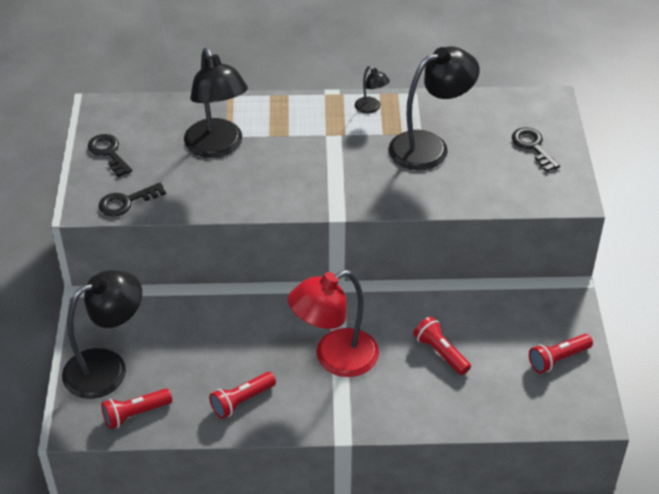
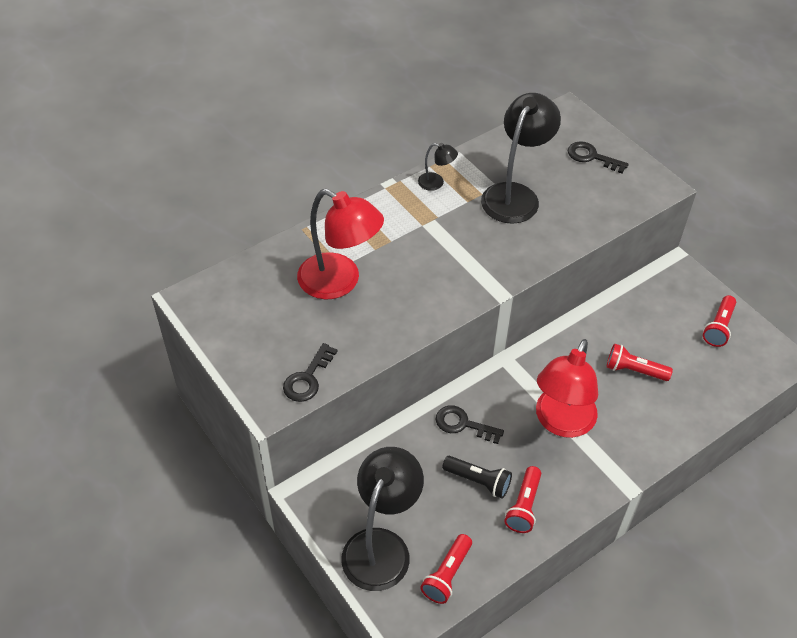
camera: 35 degrees left, 5 degrees up
black key [88,134,132,177] -> black key moved to [436,405,504,444]
black lamp [184,48,248,158] -> red lamp [297,189,384,300]
none -> black flashlight [442,456,512,499]

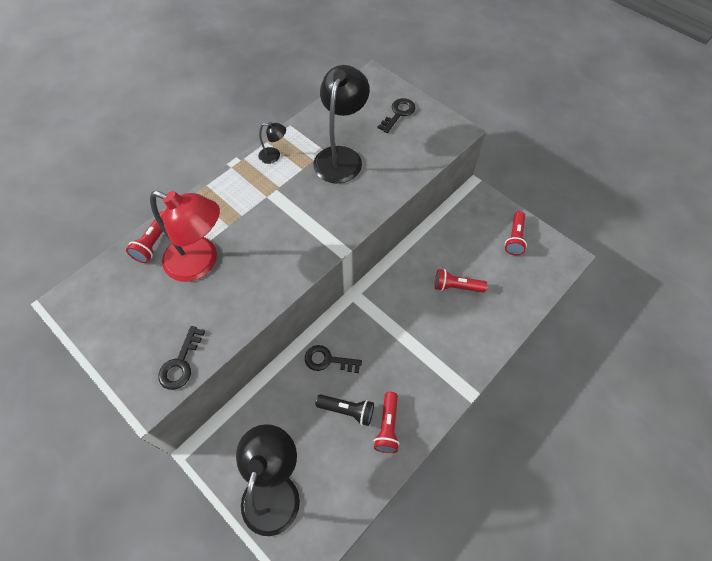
camera: 10 degrees left, 10 degrees up
red flashlight [420,534,472,604] -> red flashlight moved to [126,211,164,263]
red lamp [536,339,598,438] -> none
black key [568,141,629,173] -> black key turned 105 degrees clockwise [378,98,416,133]

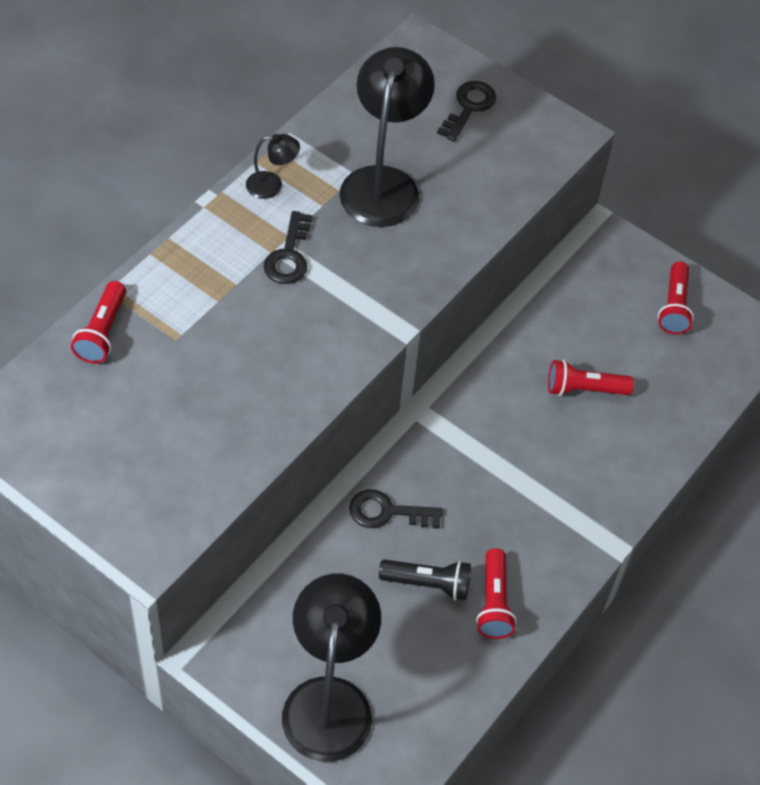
camera: 10 degrees left, 5 degrees down
red lamp [150,191,220,282] -> none
black key [158,326,205,390] -> black key moved to [263,211,313,284]

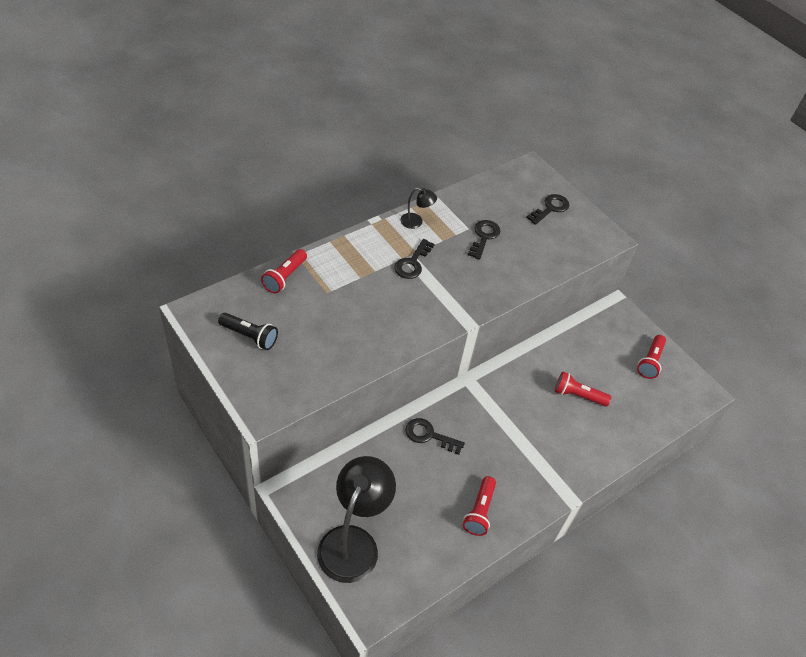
camera: 15 degrees right, 5 degrees down
black lamp [339,47,435,227] -> black key [468,220,501,260]
black flashlight [379,559,471,600] -> black flashlight moved to [218,313,278,350]

